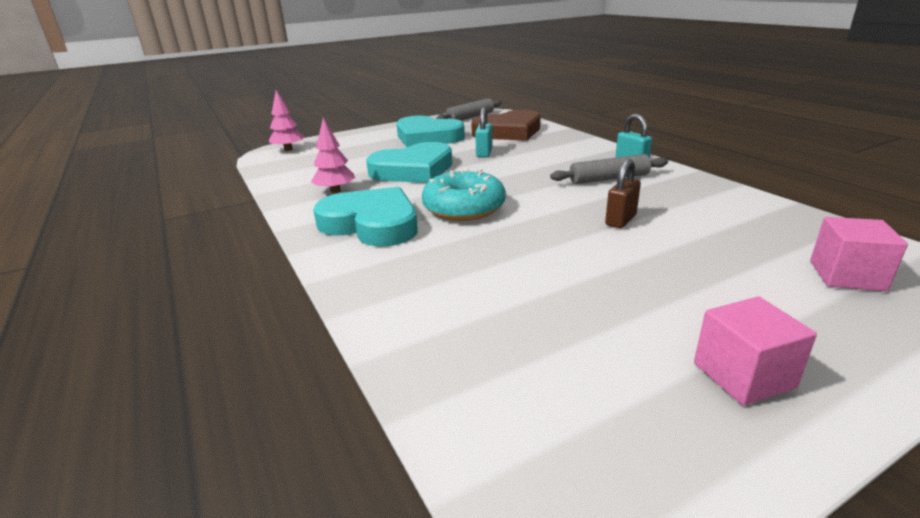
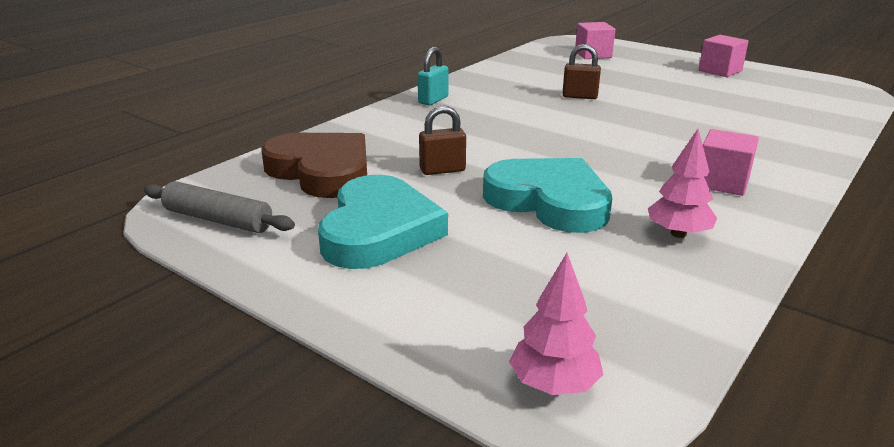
camera: 115 degrees left, 0 degrees up
turquoise heart [313,187,418,247] -> pink cube [703,129,759,196]
turquoise donut [422,168,506,221] -> none
turquoise padlock [475,108,492,157] -> brown padlock [419,105,466,175]
grey rolling pin [550,154,668,184] -> none

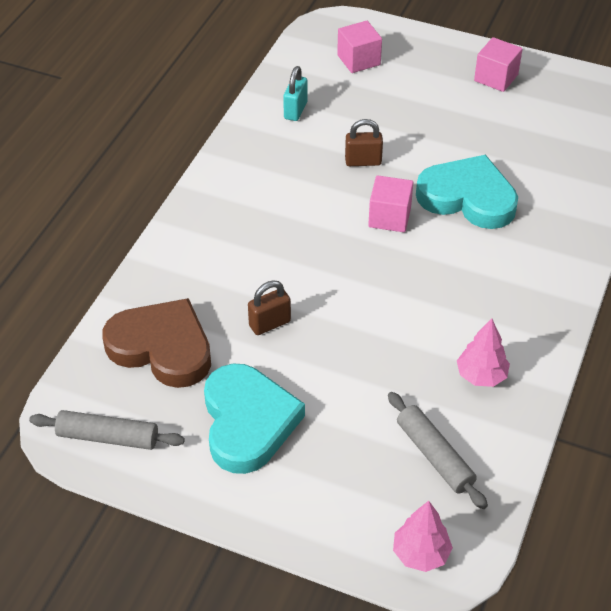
camera: 15 degrees left, 20 degrees up
turquoise padlock [418,47,448,105] -> turquoise padlock moved to [283,66,307,121]
turquoise heart [483,158,612,233] -> turquoise heart moved to [416,155,518,229]
pink cube [703,129,759,196] -> pink cube moved to [368,175,413,232]
none -> grey rolling pin [388,392,488,509]

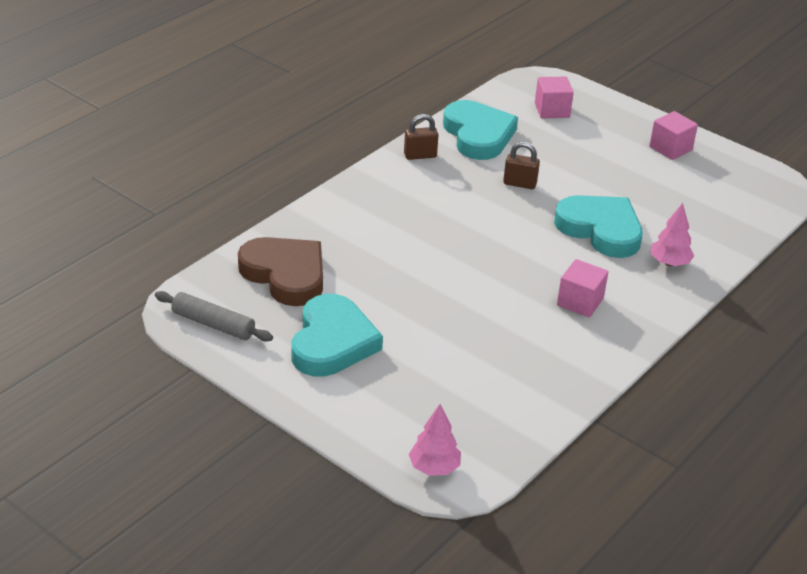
camera: 15 degrees right, 10 degrees down
brown padlock [248,280,291,335] -> brown padlock moved to [404,114,439,160]
turquoise padlock [283,66,307,121] -> turquoise heart [443,100,518,160]
pink cube [368,175,413,232] -> pink cube moved to [557,259,609,318]
grey rolling pin [388,392,488,509] -> none
pink tree [457,318,510,387] -> pink tree moved to [651,203,694,266]

